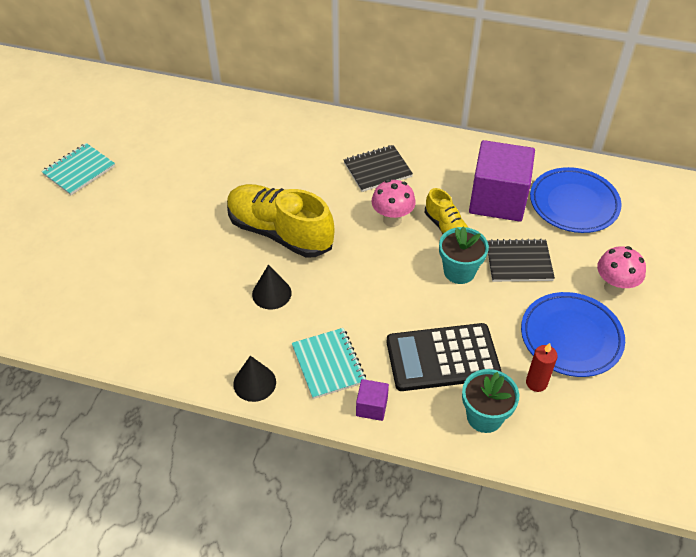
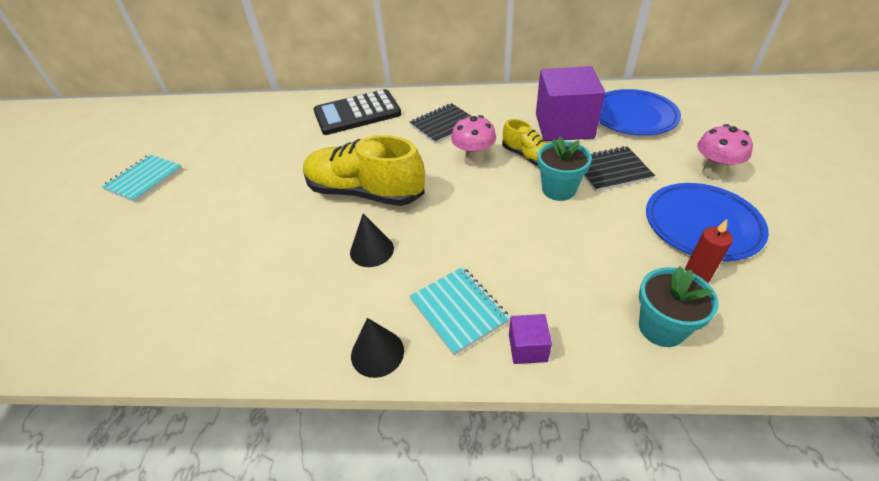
camera: 10 degrees left, 5 degrees down
black calculator [387,323,502,391] -> black calculator moved to [313,89,401,135]

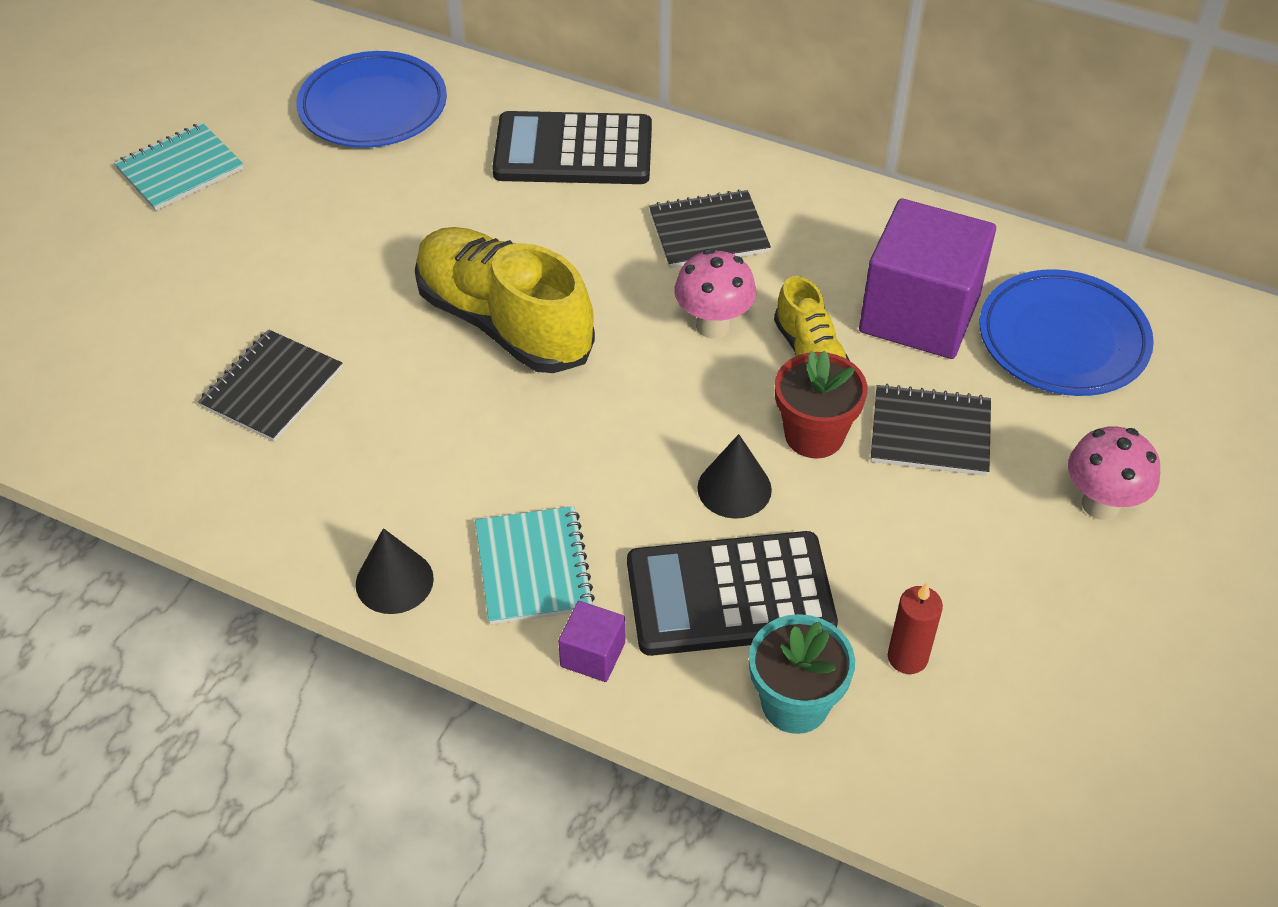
camera: 20 degrees right, 5 degrees up
black cone [350,213,394,267] -> black cone moved to [697,434,772,519]
turquoise flower pot [538,136,592,201] -> red flower pot [775,350,867,458]
blue plate [646,183,769,261] -> blue plate moved to [297,51,447,148]
none -> black notebook [198,330,342,442]
none -> black calculator [627,531,838,656]

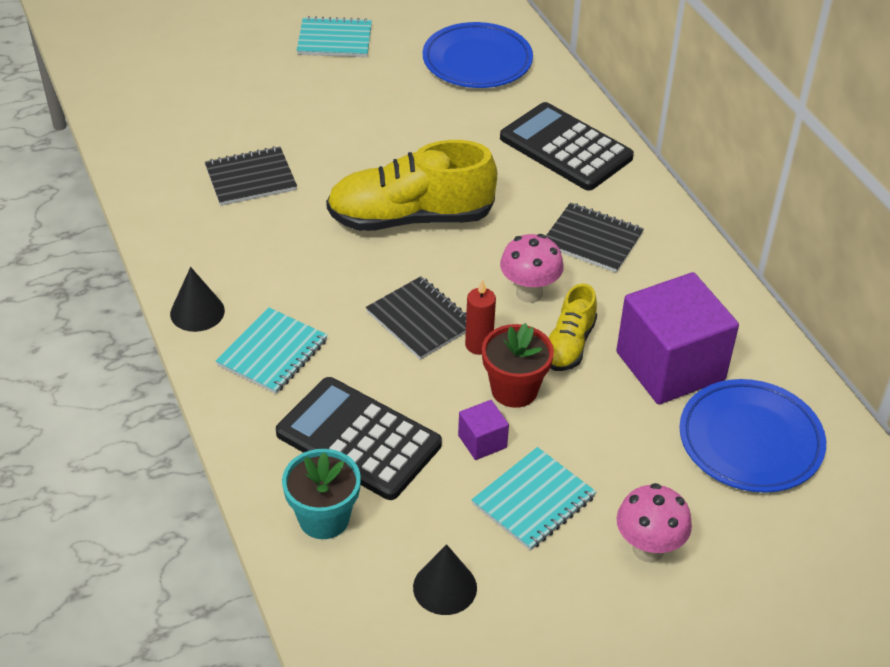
camera: 40 degrees right, 5 degrees down
yellow shoe [415,227,595,373] -> yellow shoe turned 90 degrees counterclockwise [326,140,497,231]
purple cube [558,601,625,682] -> purple cube moved to [458,400,509,460]
black cone [697,434,772,519] -> black cone moved to [413,544,477,615]
black notebook [871,384,991,476] -> black notebook moved to [366,276,467,360]
red candle [888,582,943,674] -> red candle moved to [465,279,496,355]
none -> turquoise notebook [471,447,596,551]

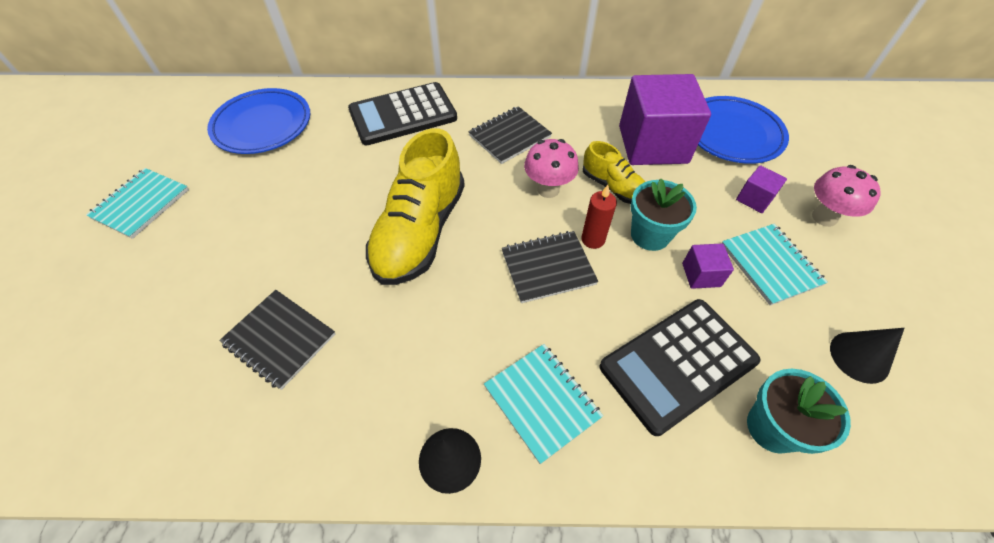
camera: 65 degrees left, 10 degrees up
black notebook [205,146,297,206] -> black notebook turned 60 degrees counterclockwise [219,290,335,390]
red flower pot [482,323,554,408] -> turquoise flower pot [631,179,697,251]
none -> purple cube [736,165,787,213]

